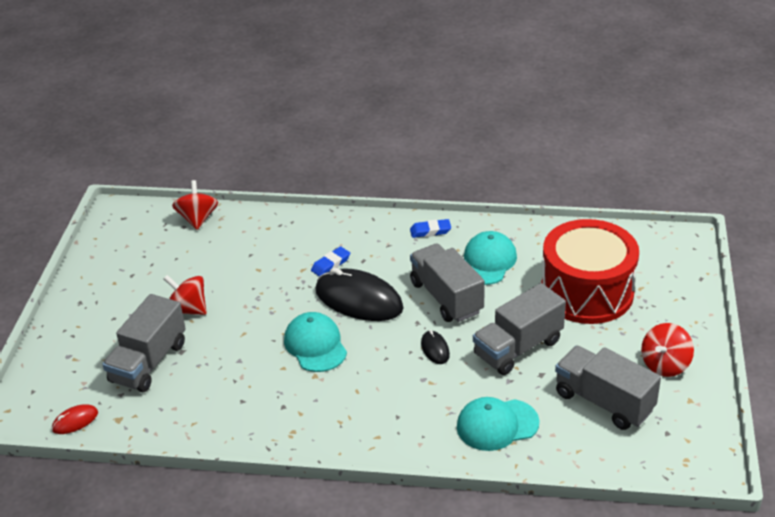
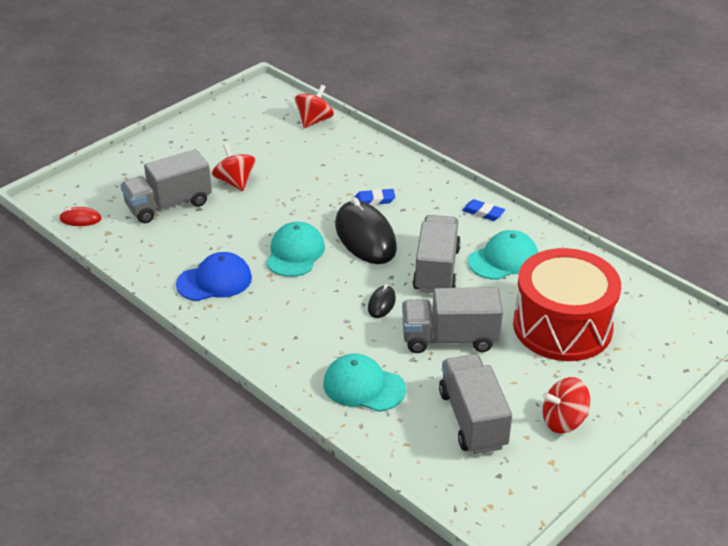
camera: 35 degrees right, 0 degrees up
none -> blue cap [176,252,252,301]

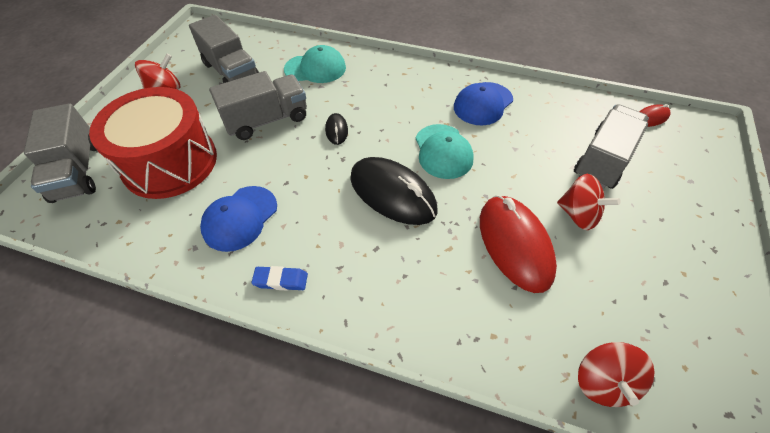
camera: 155 degrees right, 15 degrees up
blue eraser [354,189,395,205] -> none
grey truck [413,215,461,293] -> grey truck moved to [24,103,97,203]
turquoise cap [468,230,538,280] -> blue cap [200,186,277,252]
none -> red mouse [480,195,557,293]

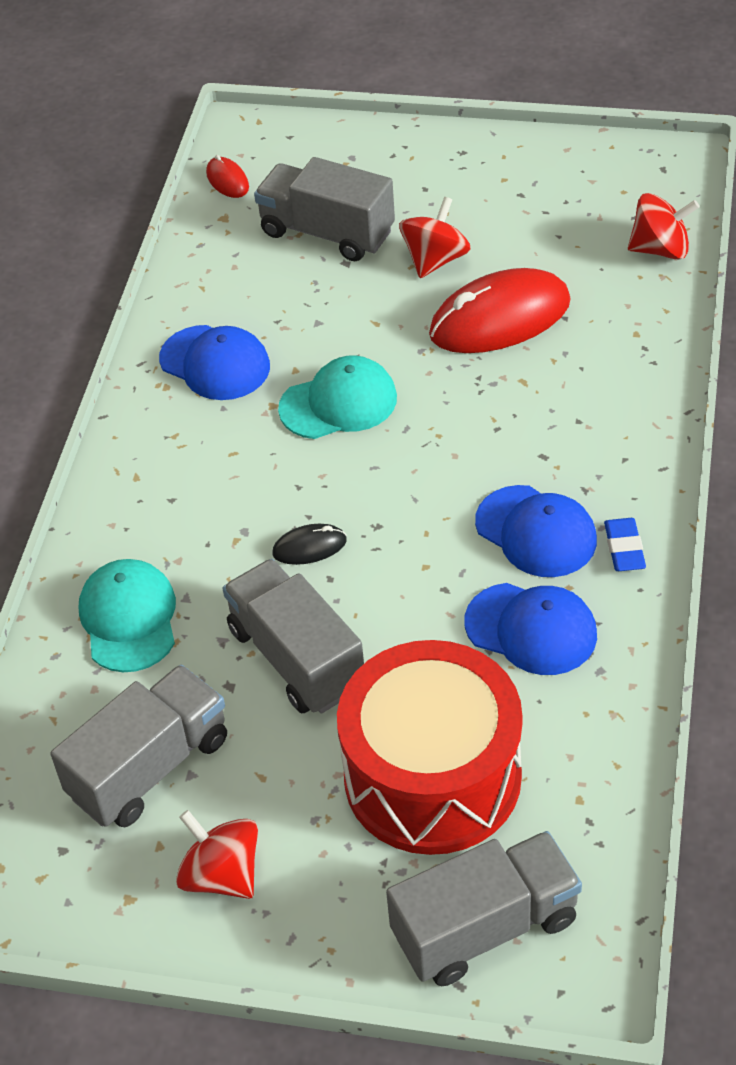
camera: 95 degrees left, 5 degrees down
black mouse [350,157,437,225] -> none
none -> blue cap [475,485,597,577]

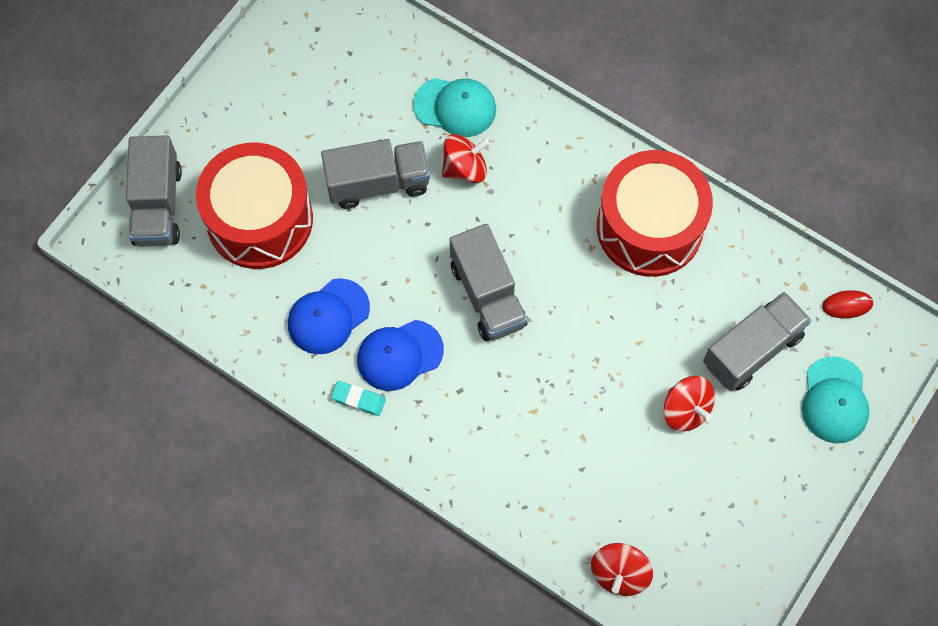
camera: 110 degrees right, 20 degrees up
grey truck [51,665,227,827] -> grey truck moved to [450,224,527,341]
blue cap [159,325,270,400] -> red drum [597,150,713,277]
red spinning top [176,810,258,899] -> red spinning top moved to [442,134,489,183]
black mouse [272,524,347,565] -> none
turquoise cap [278,355,397,439] -> turquoise cap moved to [802,356,870,443]
red mouse [429,268,571,353] -> none
blue eraser [604,518,646,571] -> turquoise eraser [331,381,386,416]

